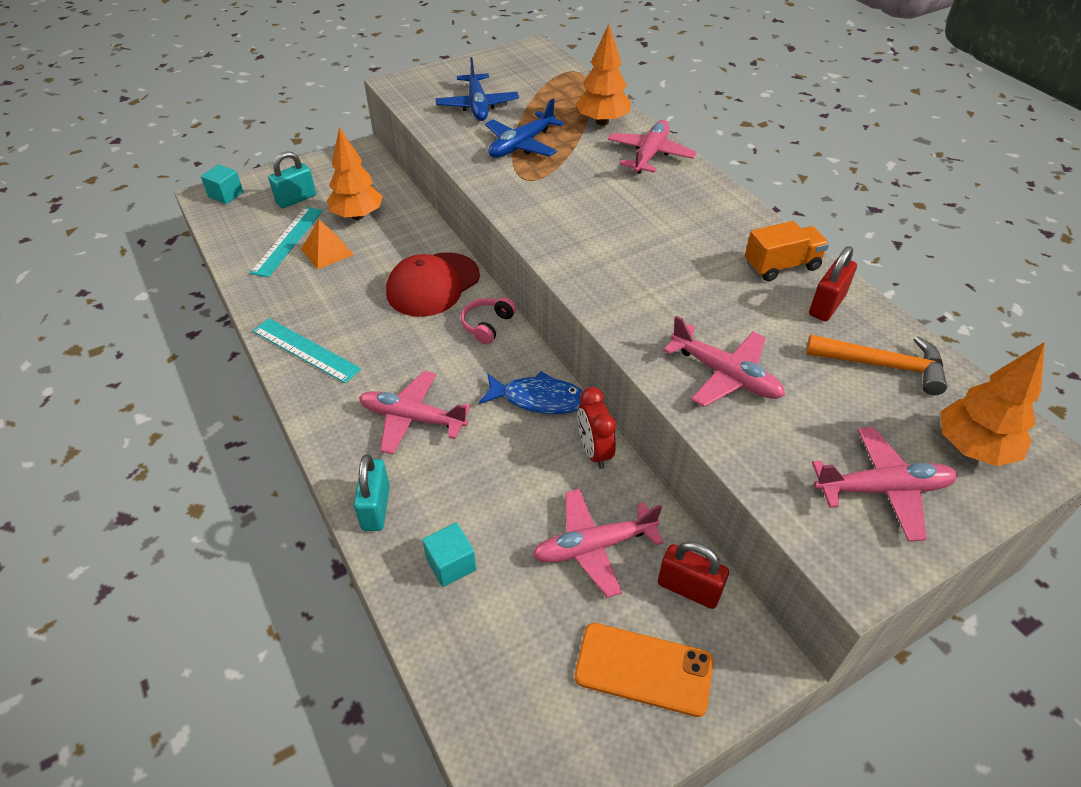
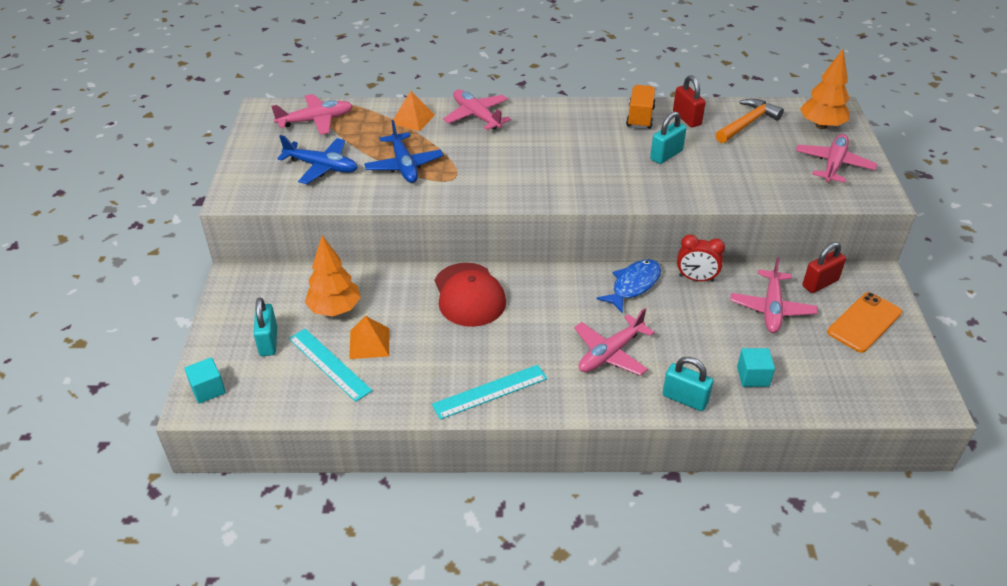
camera: 60 degrees left, 5 degrees down
pink headphones [461,298,516,344] -> none
orange tree [576,24,631,126] -> orange pyramid [391,91,435,132]
pink plane [663,316,785,407] -> pink plane moved to [271,94,353,135]
none -> turquoise padlock [650,111,687,164]

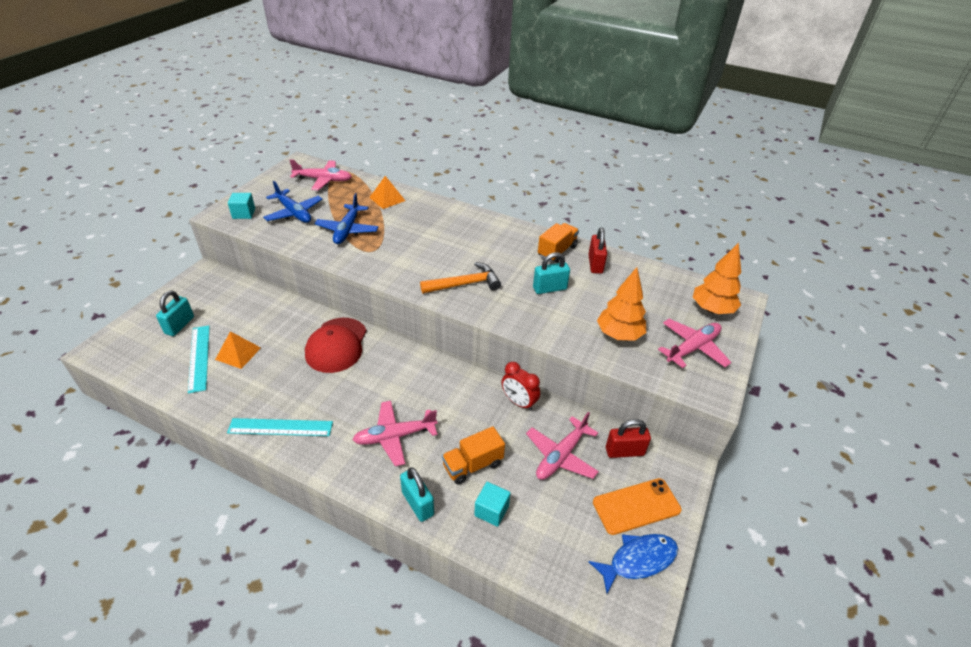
camera: 25 degrees right, 0 degrees up
turquoise cube [184,358,226,404] -> turquoise cube moved to [228,193,255,219]
orange tree [305,236,361,317] -> orange tree moved to [597,267,646,341]
pink plane [443,90,511,130] -> none
blue fish [596,259,661,314] -> blue fish moved to [588,534,678,594]
orange hammer [716,99,784,143] -> orange hammer moved to [420,262,501,293]
none -> orange truck [442,426,505,485]

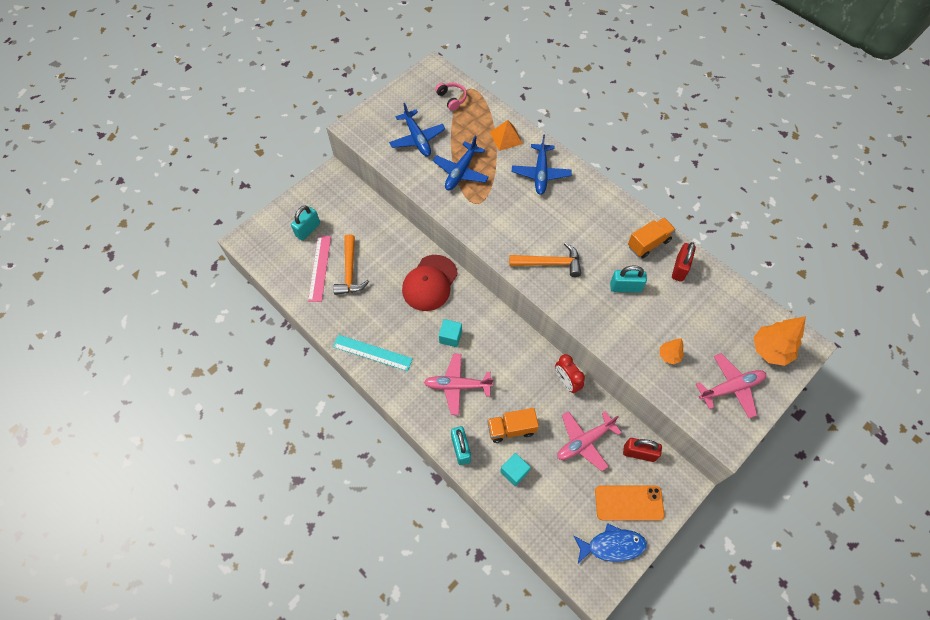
camera: 20 degrees right, 20 degrees up
turquoise ruler [188,326,210,394] -> pink ruler [308,236,331,302]
orange pyramid [215,331,261,369] -> orange hammer [333,234,369,295]
turquoise cube [228,193,255,219] -> turquoise cube moved to [439,319,462,347]
pink plane [290,159,352,190] -> pink headphones [435,83,467,111]
orange tree [597,267,646,341] -> orange tree [660,338,684,364], size x0.55
none -> blue plane [512,135,571,195]

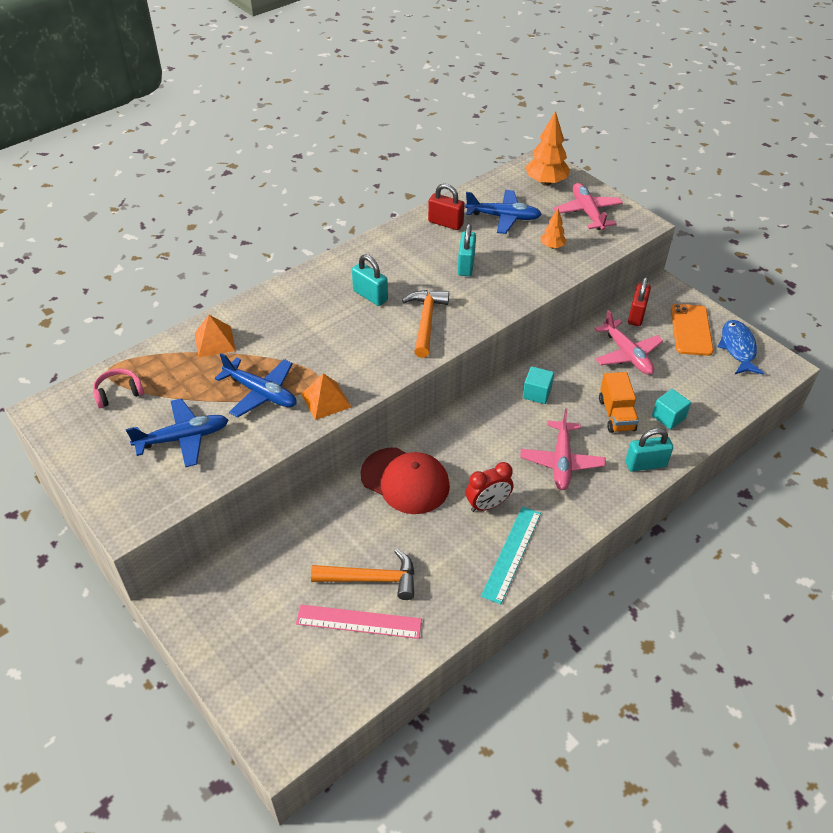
camera: 85 degrees left, 15 degrees down
turquoise padlock [291,206,320,241] -> turquoise padlock moved to [352,255,388,306]
turquoise cube [439,319,462,347] -> turquoise cube moved to [523,366,554,404]
blue plane [512,135,571,195] -> blue plane moved to [465,190,542,234]
red clock [555,354,585,393] -> red clock moved to [466,462,513,512]
orange truck [628,218,676,258] -> none
none -> orange pyramid [301,373,351,420]

